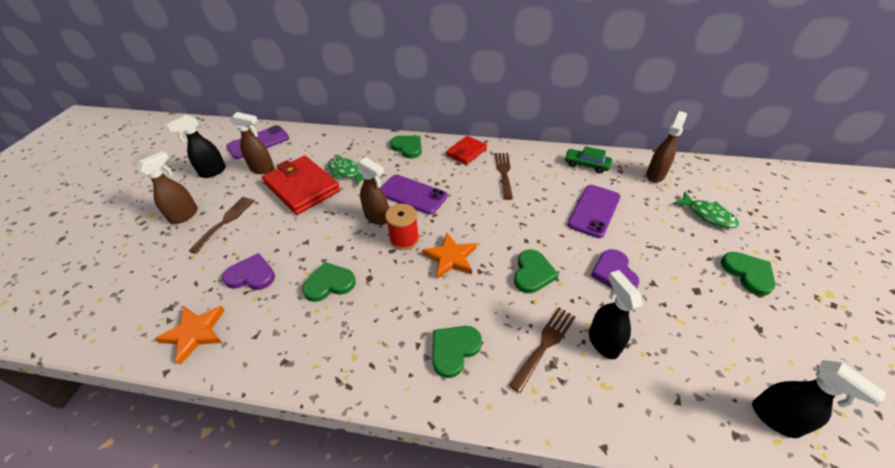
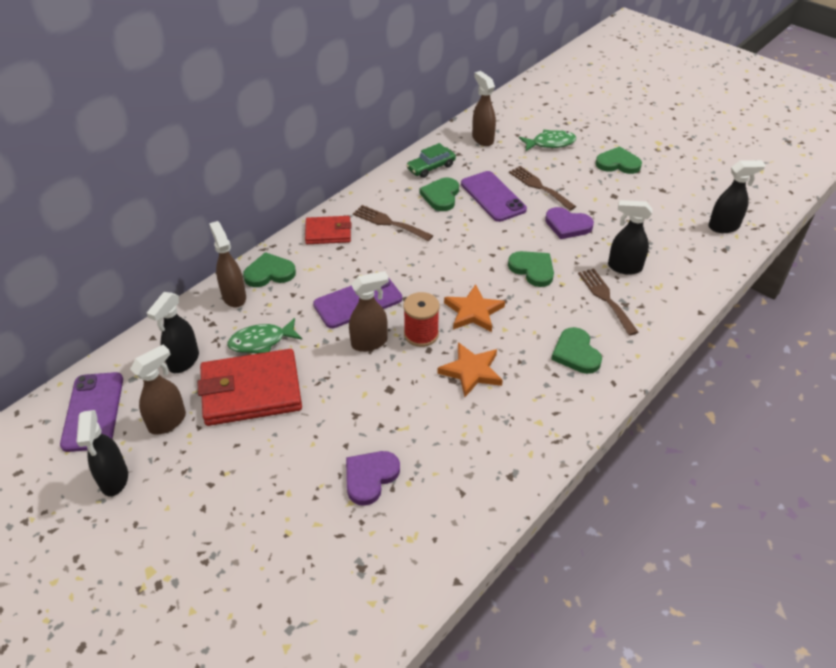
camera: 60 degrees left, 0 degrees up
brown spray bottle [136,151,198,224] -> brown spray bottle moved to [209,221,246,308]
orange star [155,306,225,365] -> orange star moved to [437,342,503,397]
brown fork [189,197,255,254] -> brown fork moved to [509,166,576,211]
green heart [302,262,356,302] -> green heart moved to [419,178,459,211]
red wallet [446,136,487,165] -> red wallet turned 75 degrees counterclockwise [305,216,352,244]
none -> black spray bottle [147,292,199,373]

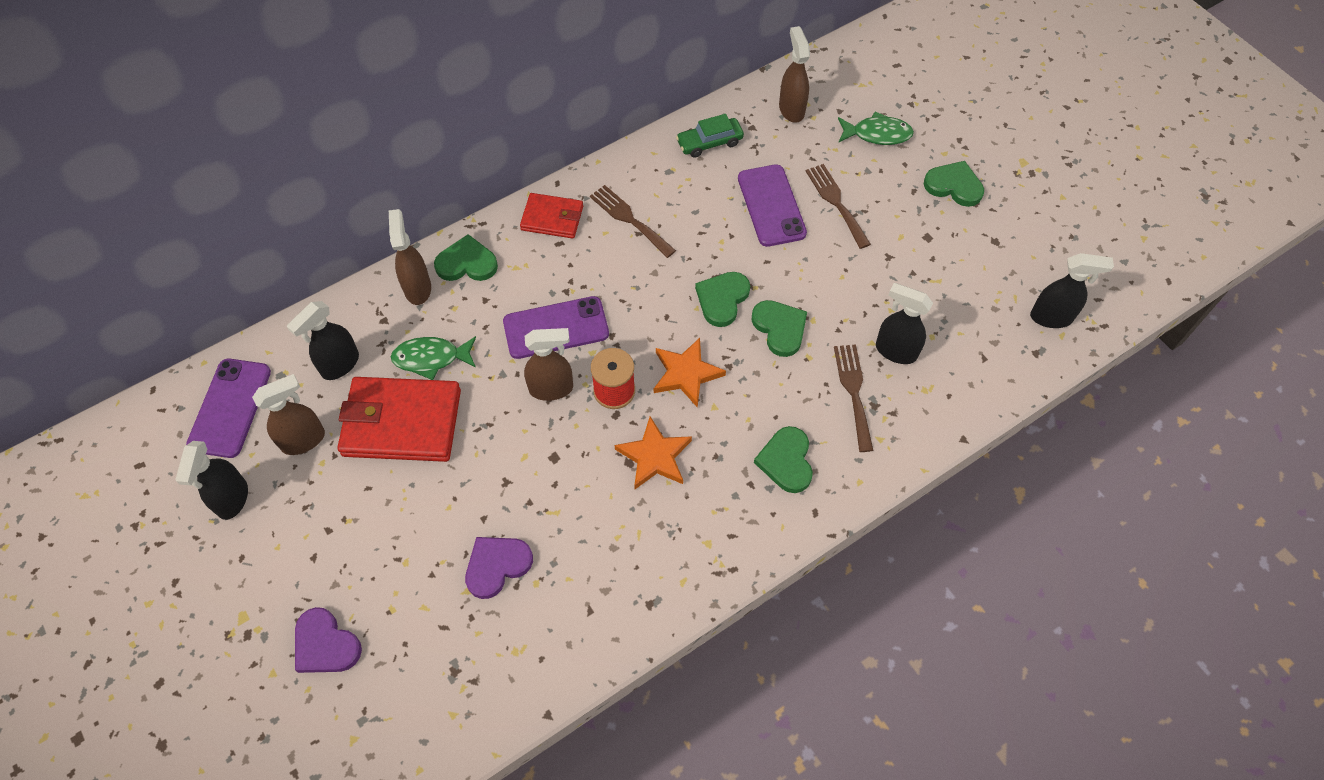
camera: 15 degrees right, 15 degrees up
green heart [419,178,459,211] -> green heart moved to [695,272,750,327]
purple heart [545,207,594,239] -> purple heart moved to [295,607,362,673]

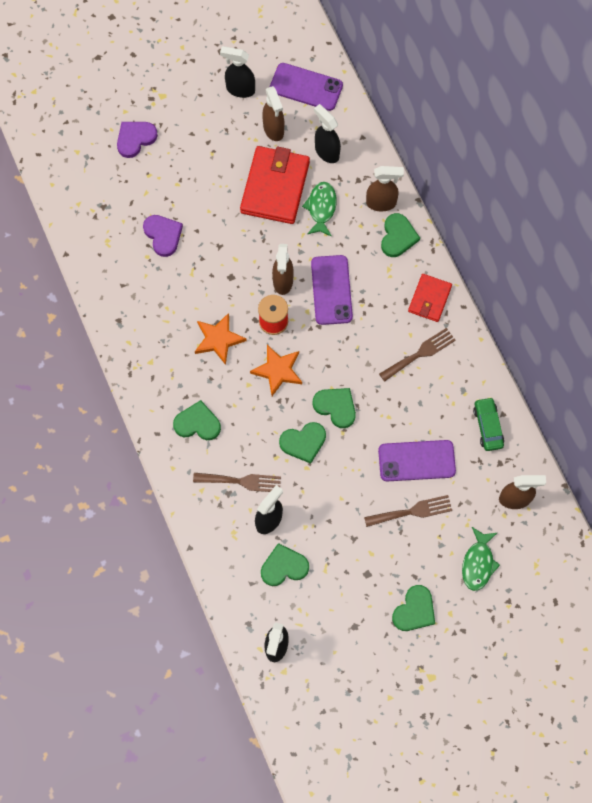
camera: 100 degrees right, 10 degrees up
none -> green heart [261,543,309,586]

